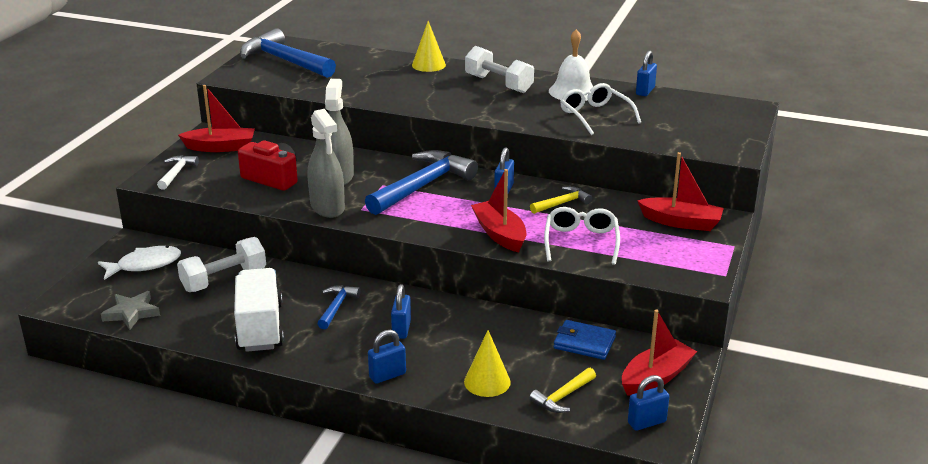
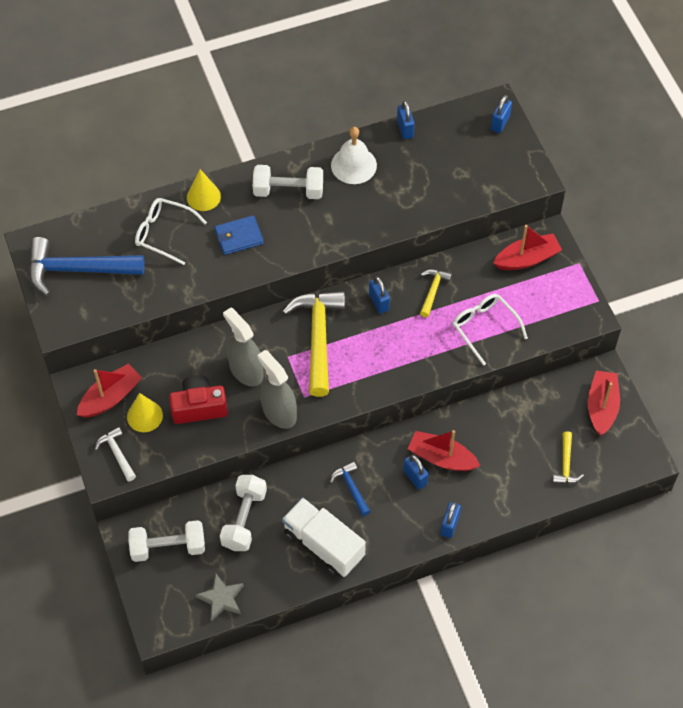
camera: 40 degrees left, 30 degrees up
white fish [98,246,181,280] -> white dumbbell [128,520,205,562]
grey spray bottle [308,109,345,218] -> grey spray bottle turned 150 degrees counterclockwise [257,350,297,429]
blue hammer [365,150,478,215] -> yellow hammer [282,291,345,397]
yellow cone [464,330,511,397] -> yellow cone moved to [127,393,163,432]
red boat [471,169,526,252] -> red boat moved to [408,430,480,471]
blue wallet [554,320,616,360] -> blue wallet moved to [214,215,264,255]
white glasses [560,83,641,135] -> white glasses moved to [135,198,207,265]
blue padlock [628,375,670,431] -> blue padlock moved to [491,95,512,133]

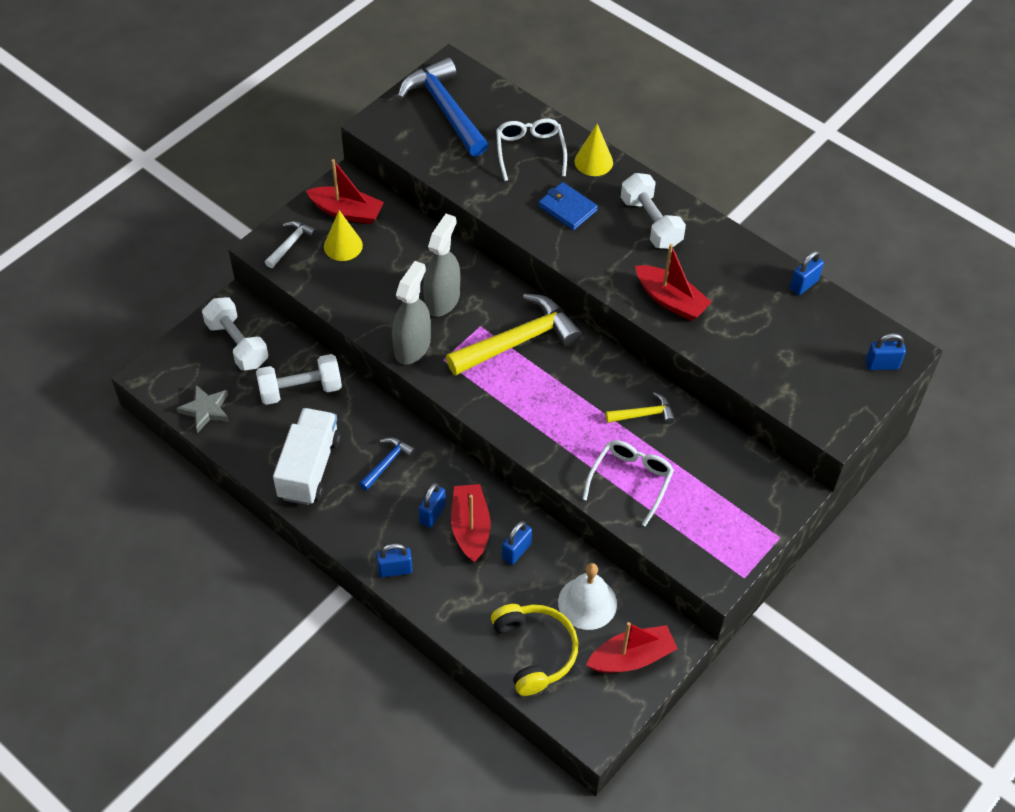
camera: 60 degrees right, 5 degrees down
red camera [169,375,228,424] -> none
white bell [331,127,377,184] -> white bell moved to [558,563,617,630]
blue padlock [369,276,390,314] -> blue padlock moved to [502,521,532,565]
red boat [493,225,562,270] -> red boat moved to [635,244,712,321]
yellow hammer [552,431,584,484] -> yellow headphones [491,604,578,696]

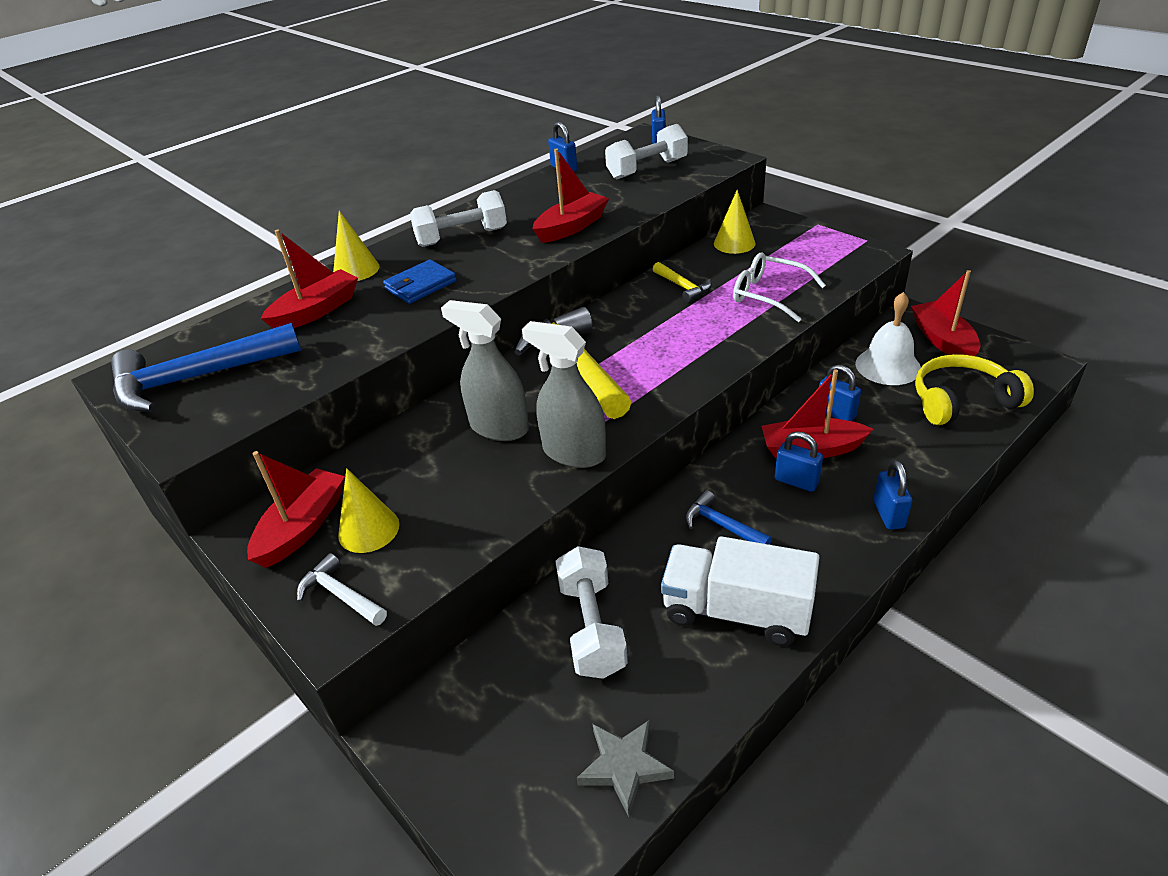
camera: 80 degrees left, 15 degrees down
white dumbbell [202,297,268,370] -> white dumbbell moved to [605,124,688,179]
white glasses [496,118,567,181] -> red boat [261,229,358,328]
yellow hammer [606,392,675,424] -> yellow hammer turned 150 degrees clockwise [653,262,712,303]
none -> yellow cone [714,190,756,254]

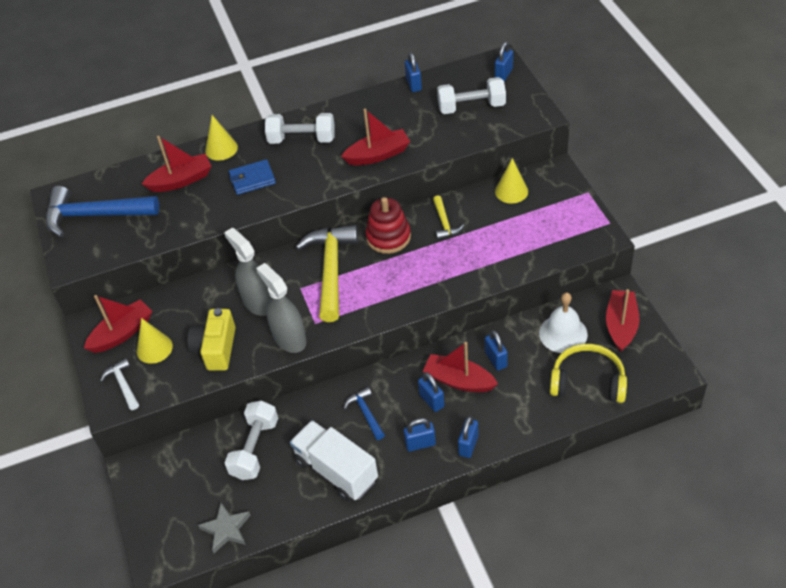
camera: 25 degrees right, 10 degrees up
white glasses [733,253,826,322] -> none
none -> yellow camera [187,308,236,371]
none -> red stacking toy [366,197,411,254]
none -> blue padlock [404,418,436,452]

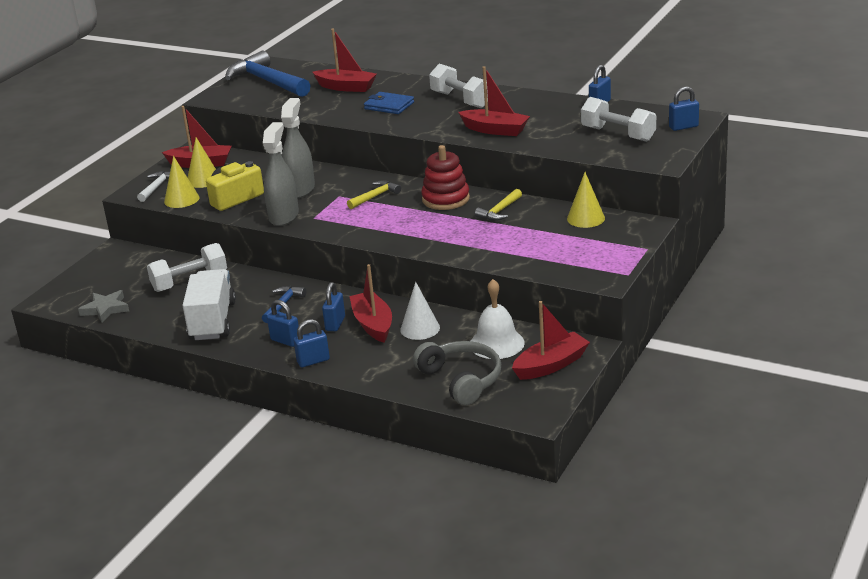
camera: 45 degrees right, 20 degrees down
yellow cone [205,115,238,161] -> yellow cone moved to [164,156,199,208]
yellow hammer [296,225,358,322] -> yellow hammer [347,180,401,209], size x0.49
blue padlock [485,330,508,371] -> white cone [400,282,440,340]
yellow headphones [550,344,627,403] -> grey headphones [413,341,501,405]

